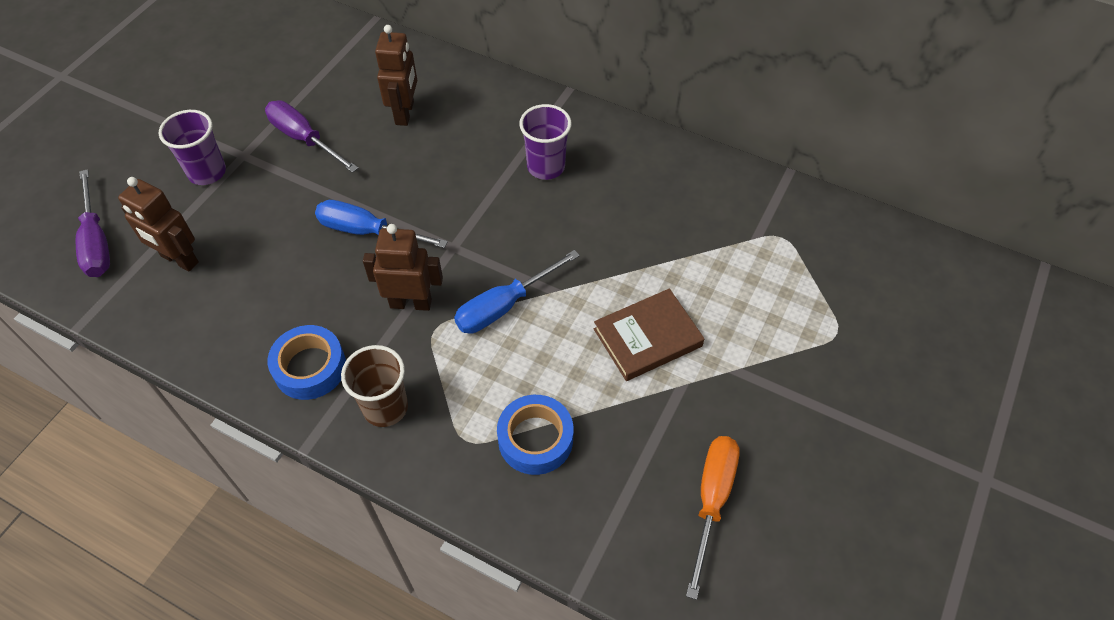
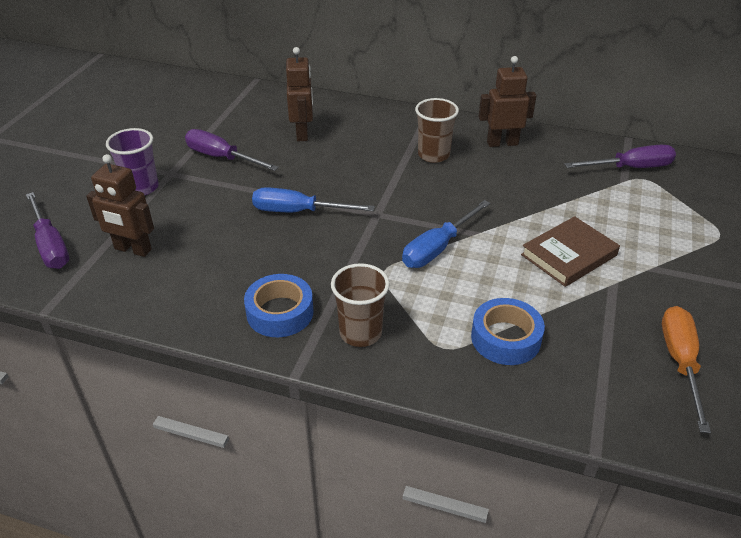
camera: 10 degrees left, 15 degrees down
brown robot [363,224,443,311] -> brown robot moved to [478,56,536,147]
purple cup [519,104,571,180] -> brown cup [415,98,459,163]
none -> purple screwdriver [565,145,676,168]

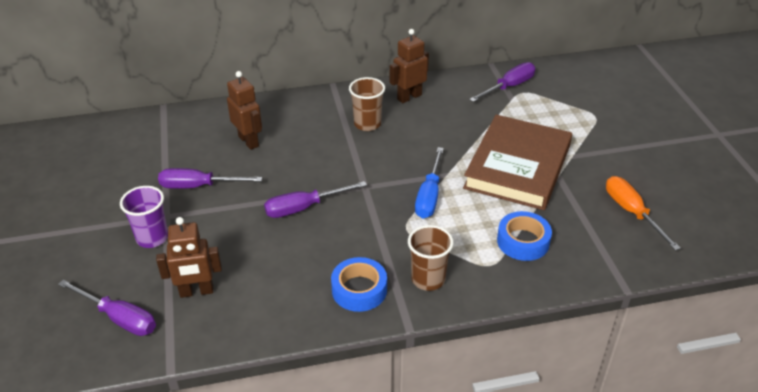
camera: 30 degrees left, 0 degrees up
blue screwdriver [252,187,375,212] -> purple screwdriver [264,181,367,218]
brown book [521,216,620,287] -> brown book [463,115,572,210], size x1.80

